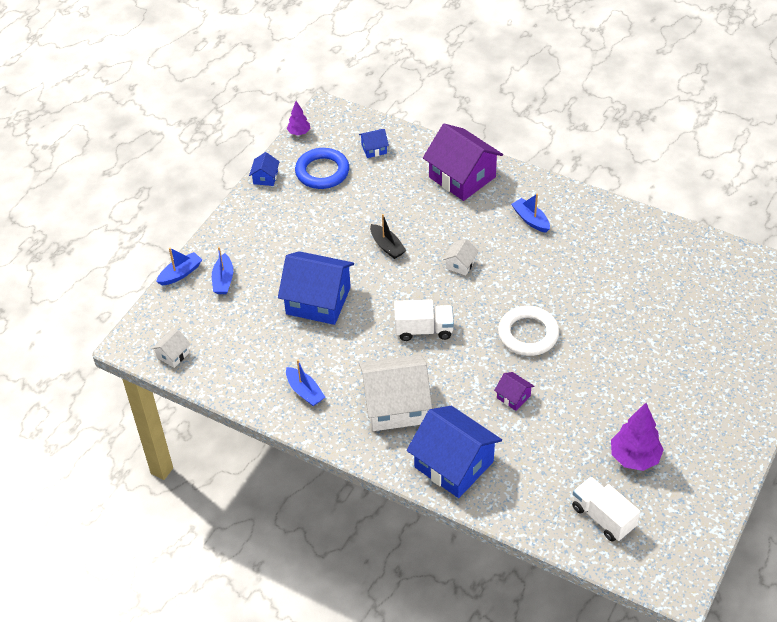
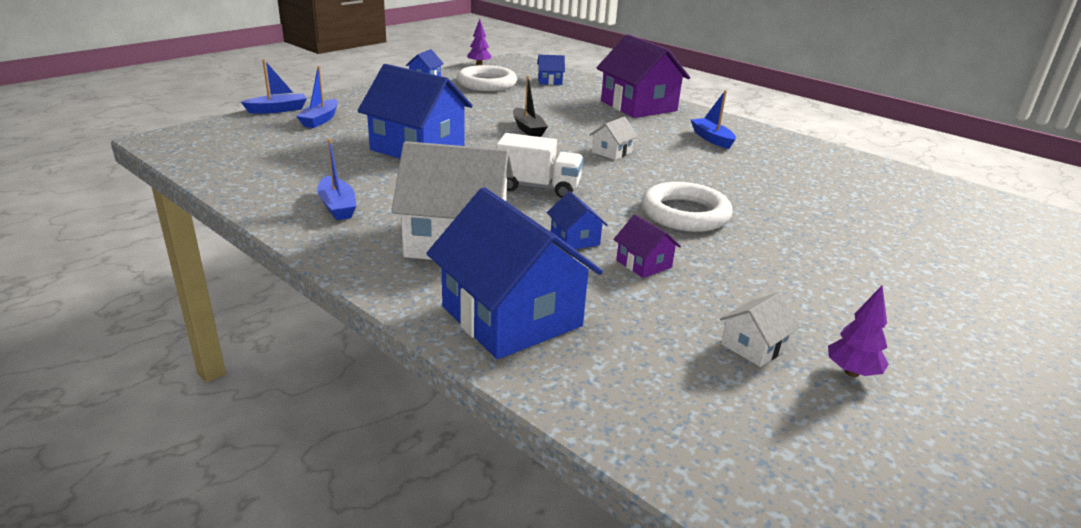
camera: 10 degrees right, 20 degrees down
white house [151,330,191,368] -> white house moved to [720,292,800,367]
blue ring [295,148,349,189] -> white ring [457,65,517,91]
white truck [572,477,640,542] -> none
purple tree [611,403,664,471] -> purple tree [828,285,889,377], size x0.56
none -> blue house [547,191,608,249]

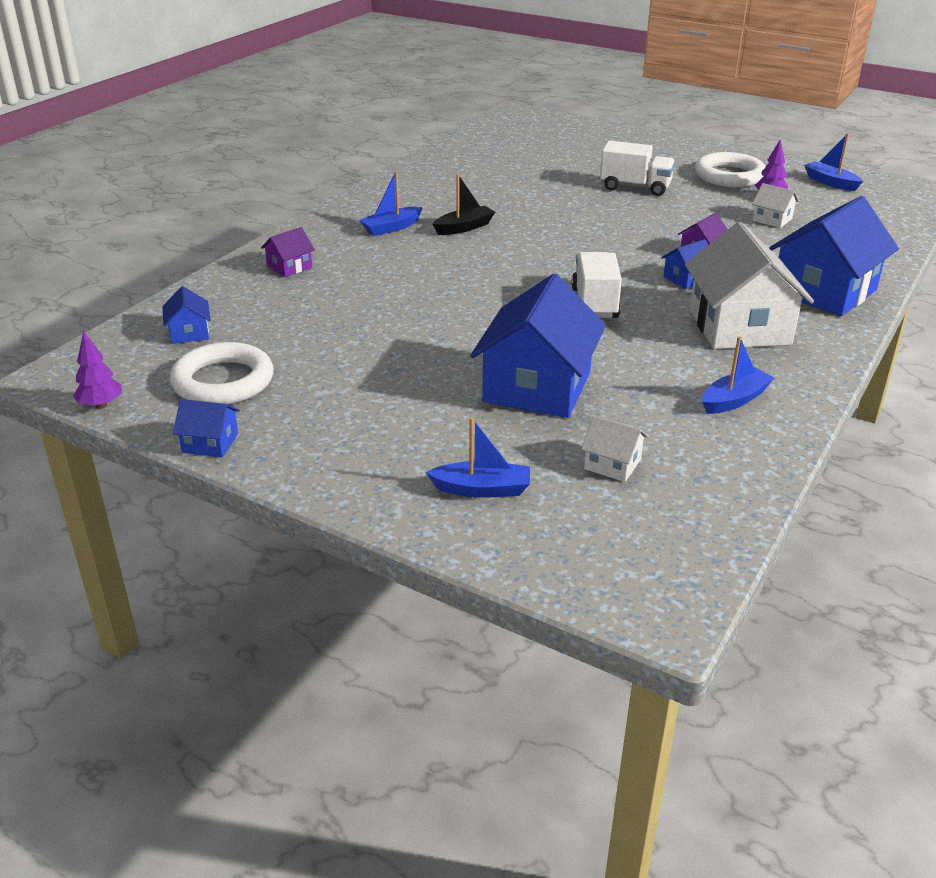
camera: 100 degrees left, 5 degrees up
blue boat [241,59,307,114] -> blue boat moved to [804,133,863,191]
black boat [513,76,548,137] -> black boat moved to [432,174,495,235]
white house [589,116,638,160] -> white house moved to [581,416,648,482]
purple house [596,34,690,118] -> purple house [261,227,315,277], size x0.44
white ring [641,182,732,232] -> white ring moved to [695,152,766,187]
none -> white truck [600,141,675,196]

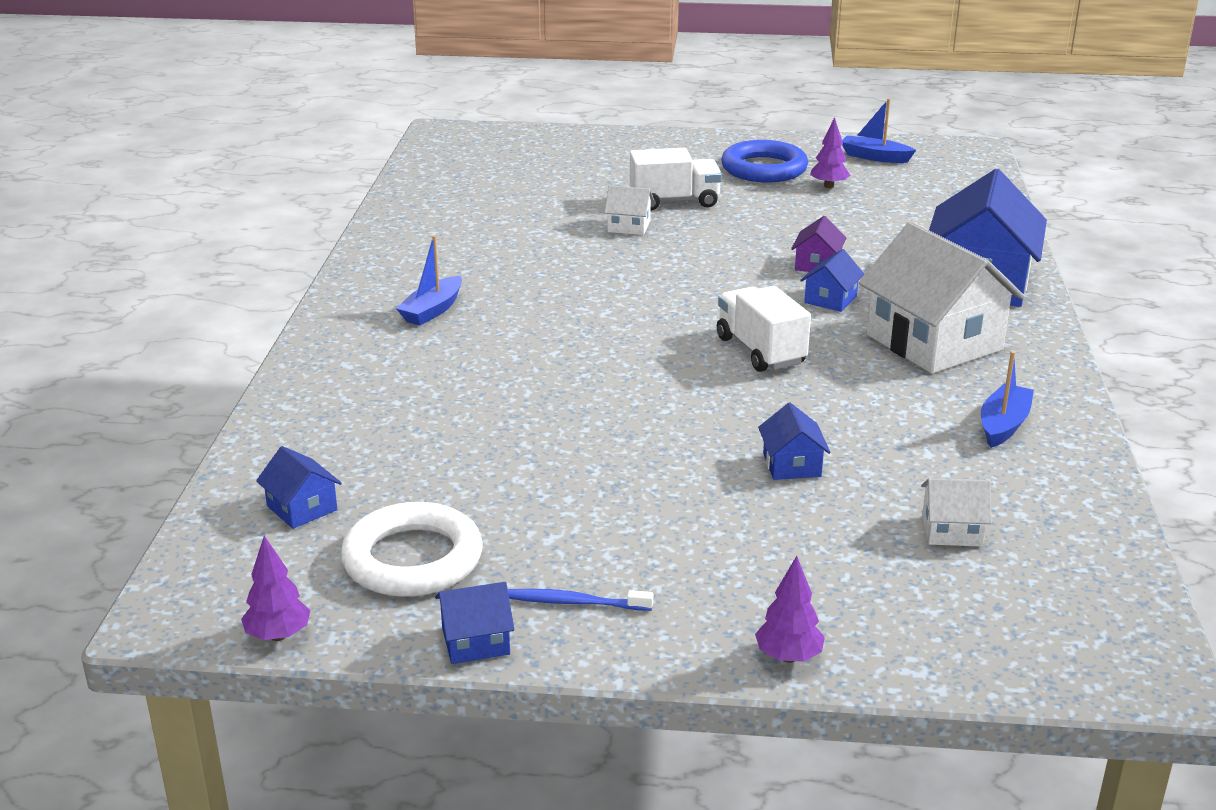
camera: 25 degrees left, 5 degrees down
purple house [261,227,315,277] -> none
blue boat [426,418,530,498] -> none
black boat [432,174,495,235] -> none
blue house [470,274,606,418] -> blue house [758,403,831,480], size x0.44
white ring [695,152,766,187] -> blue ring [721,140,808,182]
white house [752,183,799,228] -> white house moved to [604,186,654,235]
none -> blue toothbrush [508,589,653,611]
none -> purple tree [755,556,825,663]

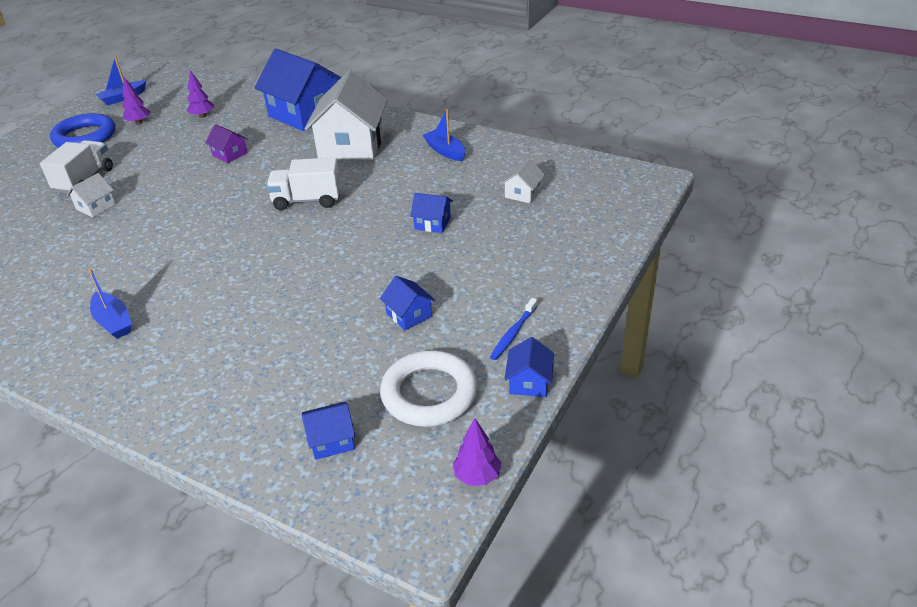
camera: 65 degrees left, 10 degrees up
purple tree [755,556,825,663] -> purple tree moved to [187,70,214,118]
blue house [800,249,865,312] -> blue house moved to [380,276,436,330]
white house [859,222,1025,374] -> white house turned 75 degrees counterclockwise [304,70,388,160]

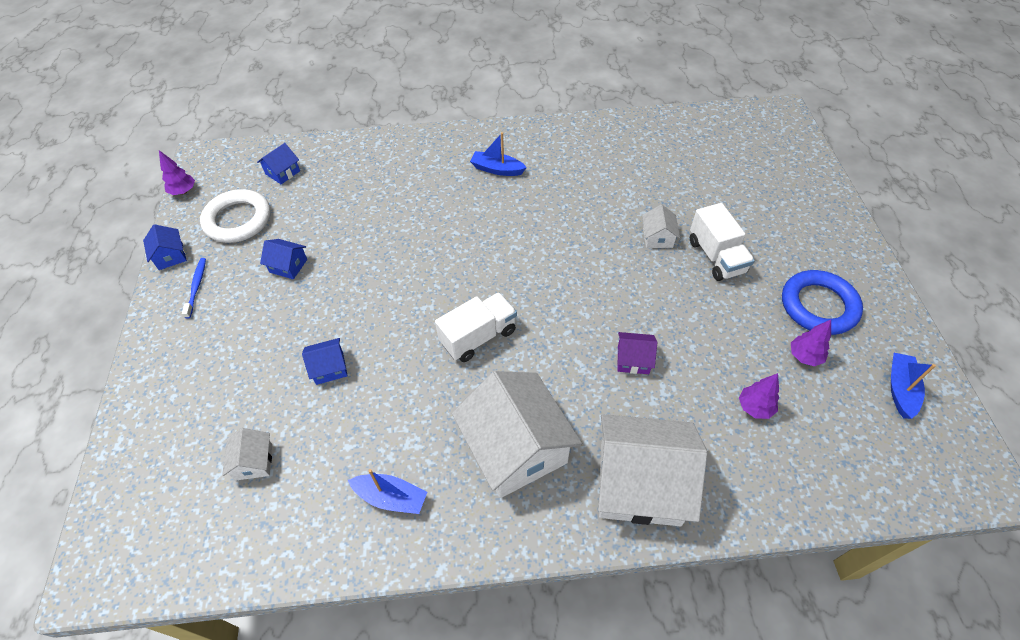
camera: 145 degrees right, 15 degrees up
blue house [255,48,341,131] -> white house [598,414,707,526]

